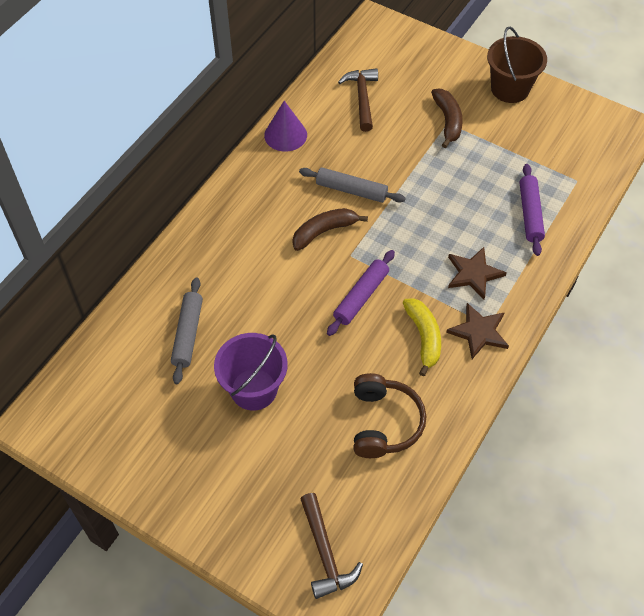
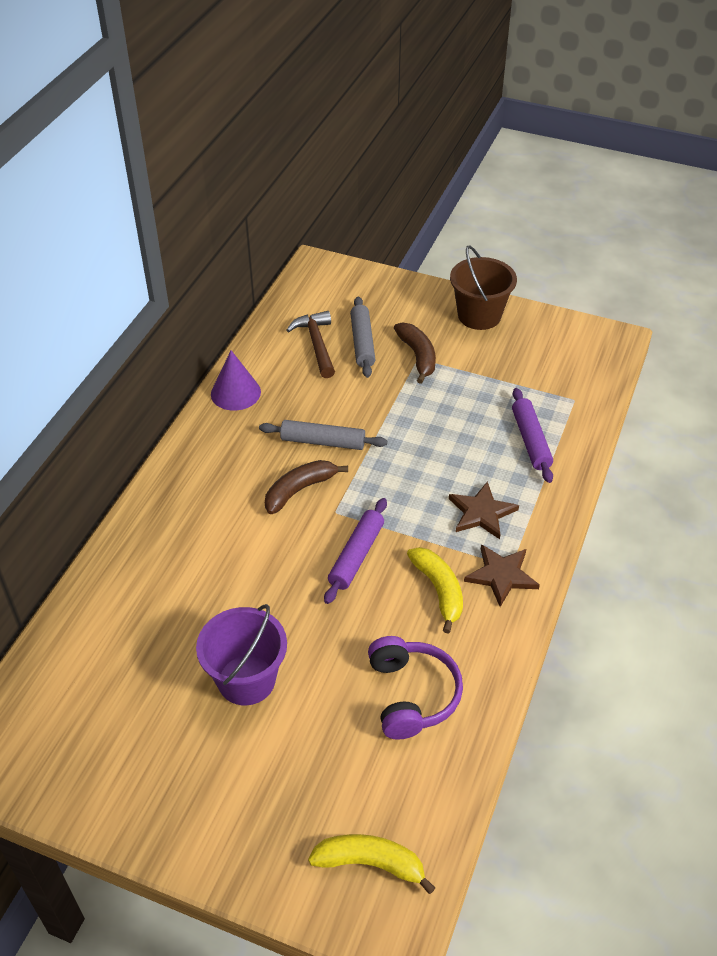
camera: 10 degrees left, 10 degrees down
grey rolling pin [171,277,203,384] -> grey rolling pin moved to [350,297,375,378]
brown hammer [300,493,363,599] -> yellow banana [308,834,435,894]
brown headphones [354,373,426,458] -> purple headphones [368,636,463,740]

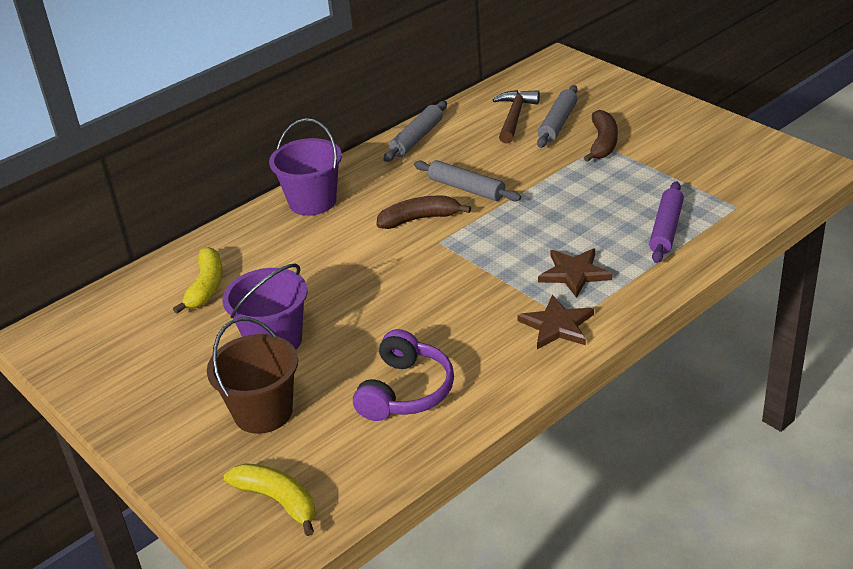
camera: 30 degrees right, 10 degrees down
purple cone [211,350,261,411] -> grey rolling pin [384,101,447,162]
purple rolling pin [324,498,387,604] -> none
yellow banana [407,547,463,633] -> yellow banana moved to [173,247,223,314]
brown bucket [450,246,517,330] -> brown bucket moved to [207,317,298,434]
none -> purple bucket [269,118,342,216]

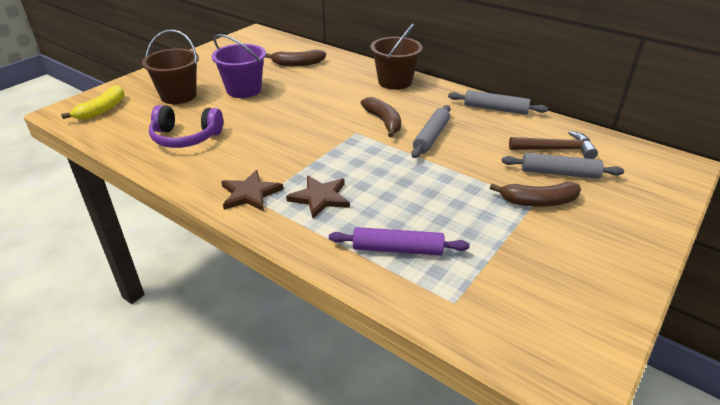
camera: 75 degrees right, 0 degrees up
yellow banana [173,247,223,314] -> brown banana [265,50,326,66]
purple bucket [269,118,342,216] -> brown bucket [370,23,423,90]

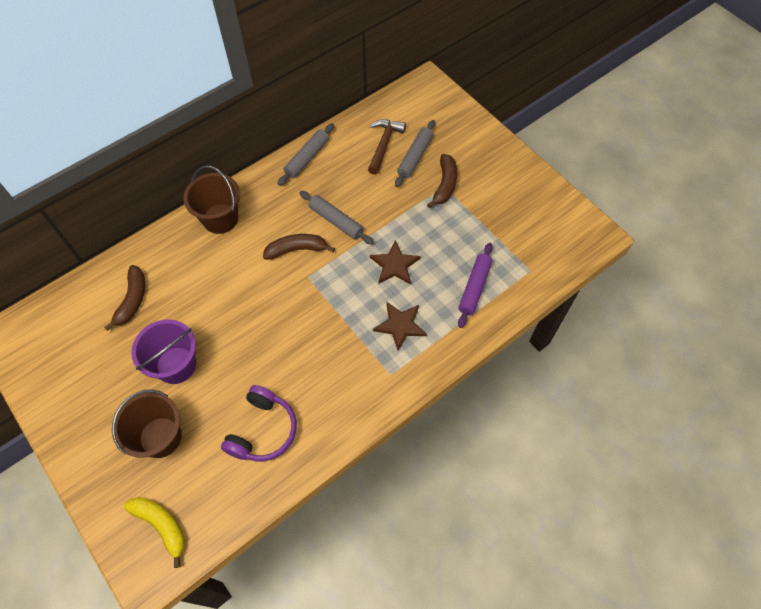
camera: 75 degrees left, 25 degrees up
brown star [221,170,283,212] -> brown star moved to [370,240,421,285]

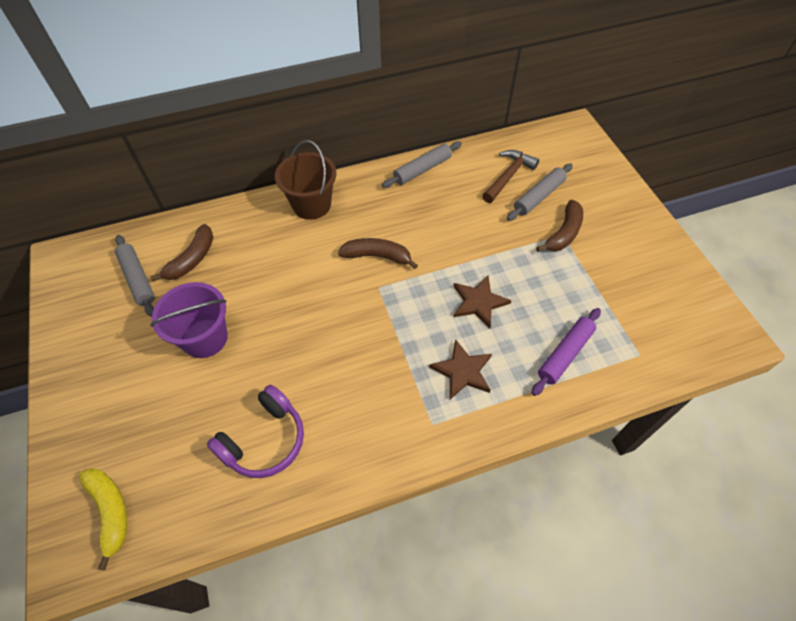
camera: 20 degrees right, 5 degrees down
brown bucket [112,389,182,458] -> none
grey rolling pin [299,191,374,245] -> grey rolling pin moved to [115,235,155,317]

